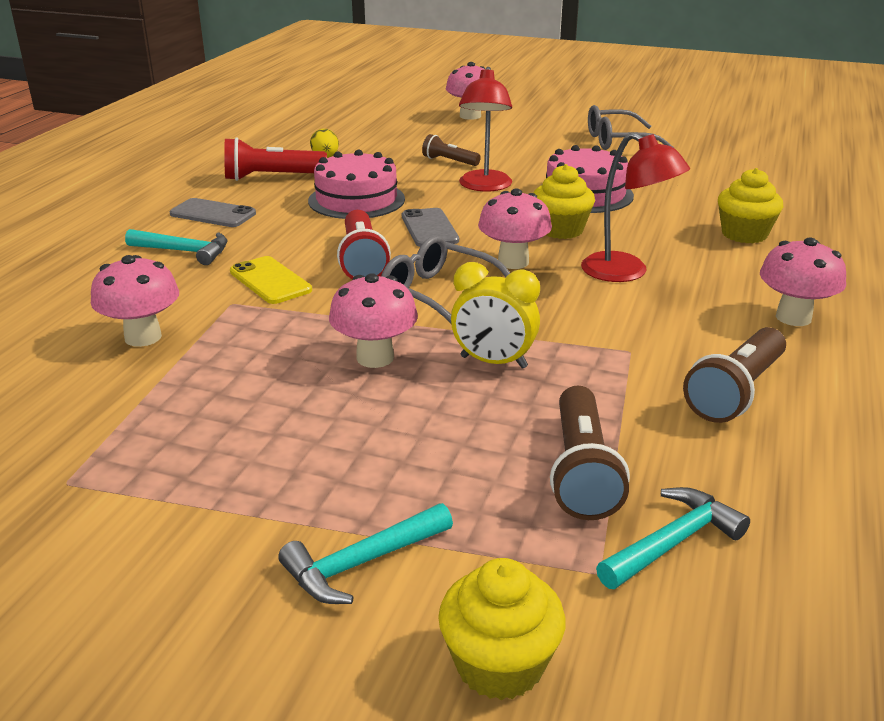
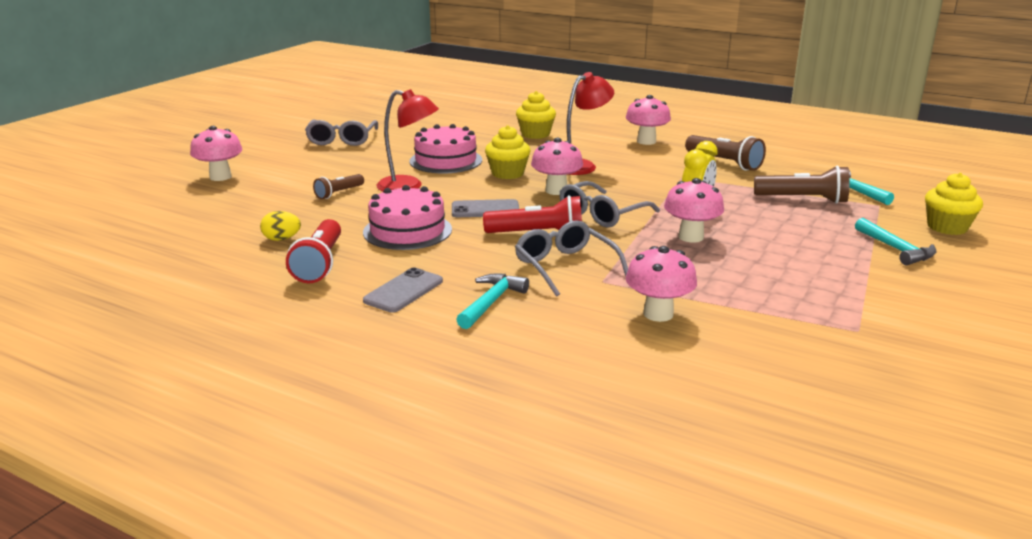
camera: 80 degrees left, 5 degrees down
yellow phone [230,256,312,304] -> grey glasses [515,220,628,297]

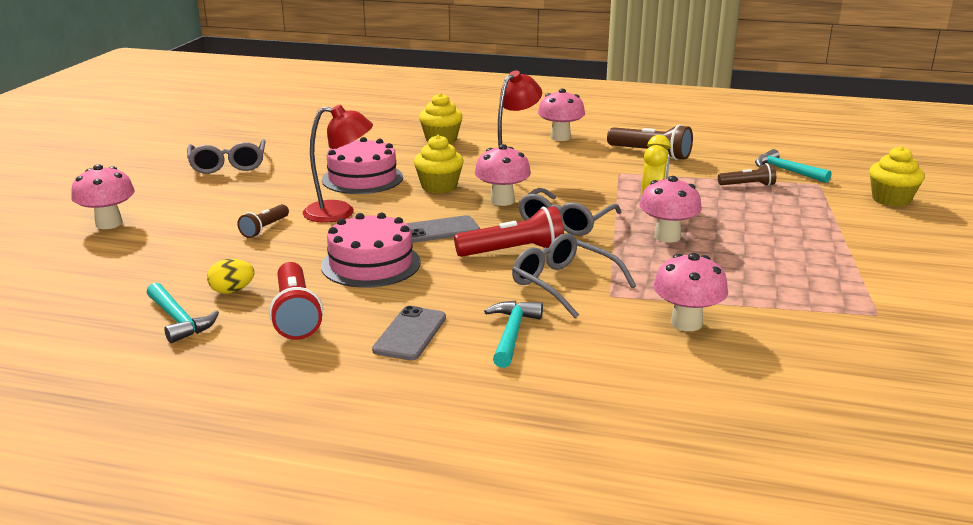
camera: 15 degrees left, 0 degrees up
brown flashlight [754,165,850,204] -> brown flashlight [718,163,776,186], size x0.60
turquoise hammer [855,218,937,265] -> turquoise hammer moved to [147,283,219,343]

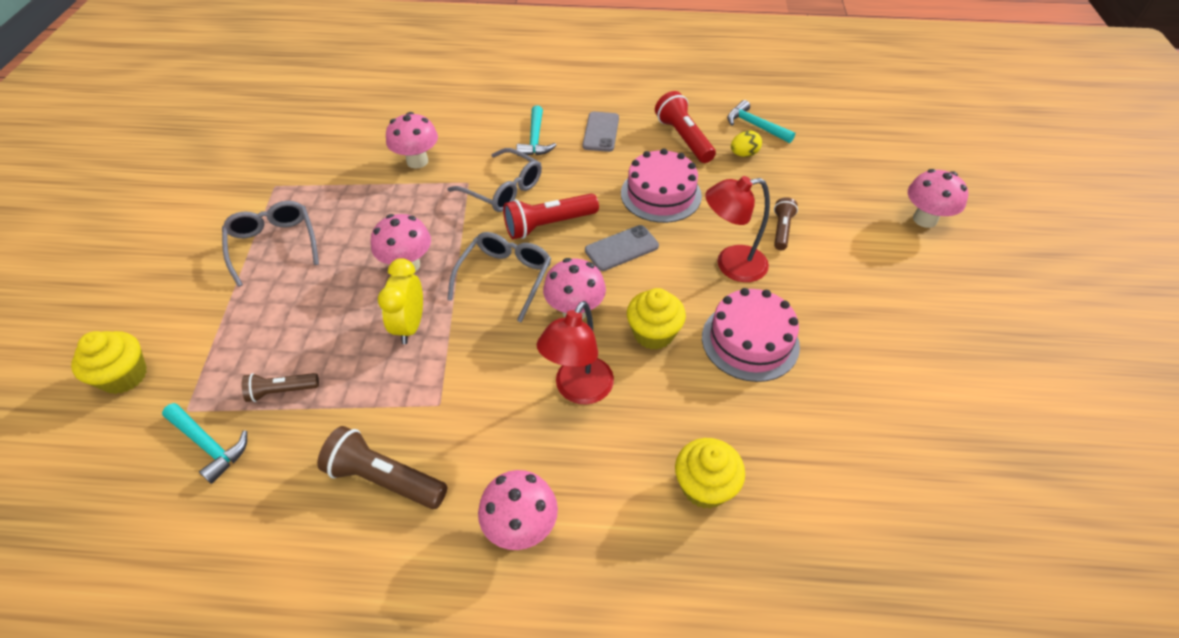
camera: 170 degrees right, 25 degrees up
grey glasses [187,139,266,174] -> grey glasses moved to [222,201,319,287]

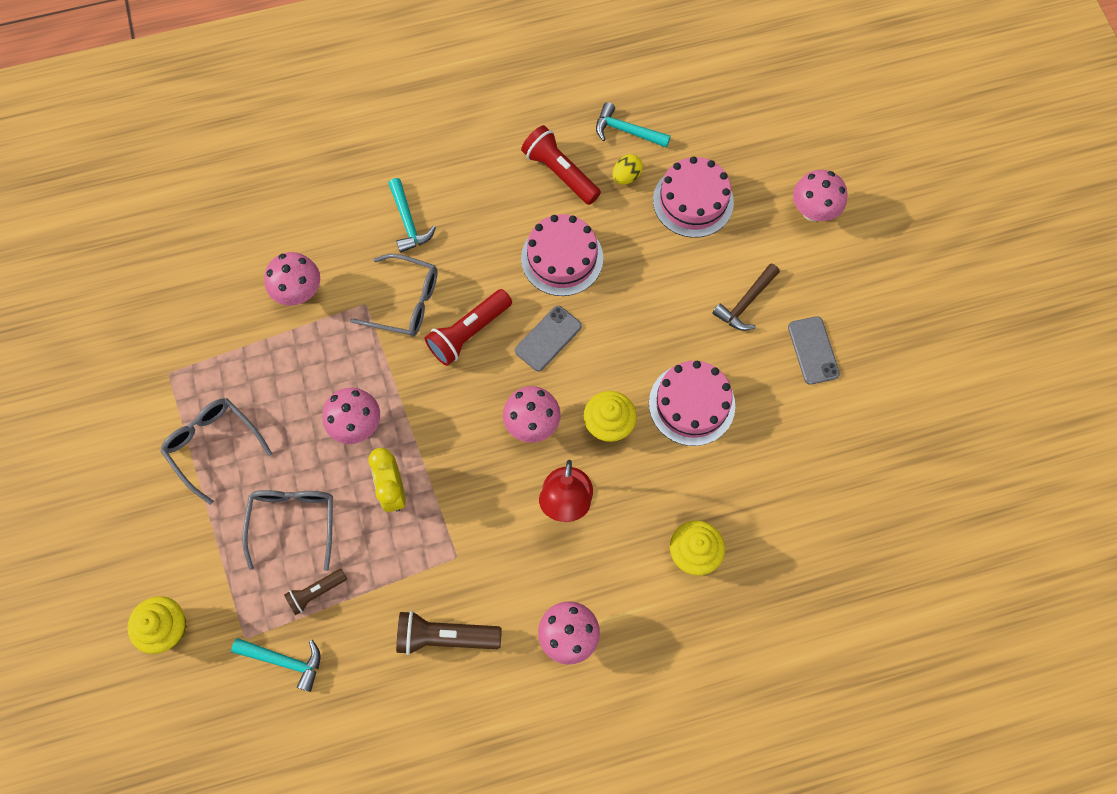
camera: 20 degrees left, 20 degrees up
grey glasses [447,232,551,322] -> grey glasses moved to [242,490,333,571]
grey phone [583,112,619,152] -> grey phone moved to [788,316,840,385]
red lamp [705,176,770,282] -> none
brown flashlight [774,197,798,250] -> none
none -> pink cake [653,156,734,238]
none -> brown hammer [712,263,780,331]

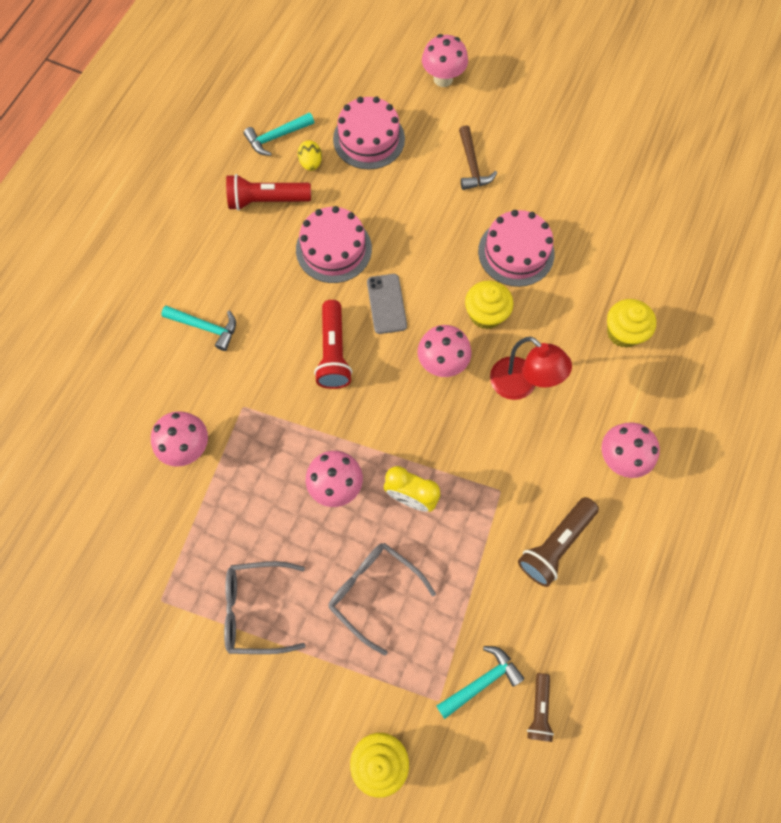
camera: 50 degrees left, 0 degrees up
brown flashlight [284,569,347,615] -> brown flashlight moved to [527,673,554,742]
grey glasses [350,254,438,337] -> none
grey phone [788,316,840,385] -> none

